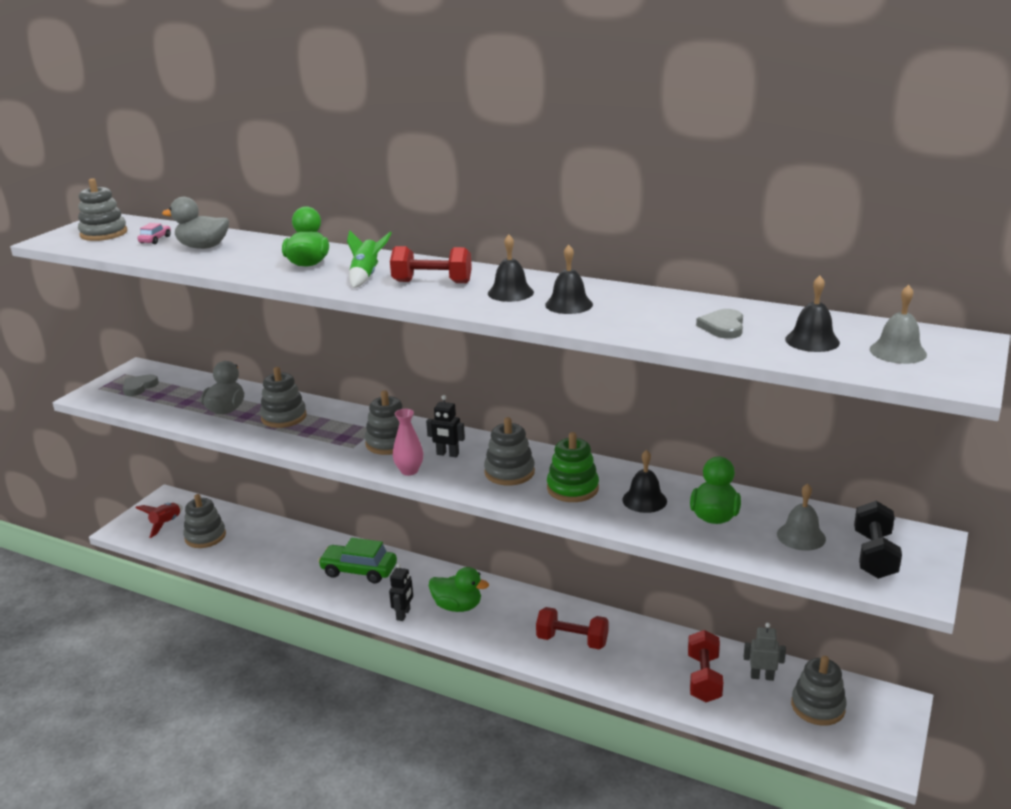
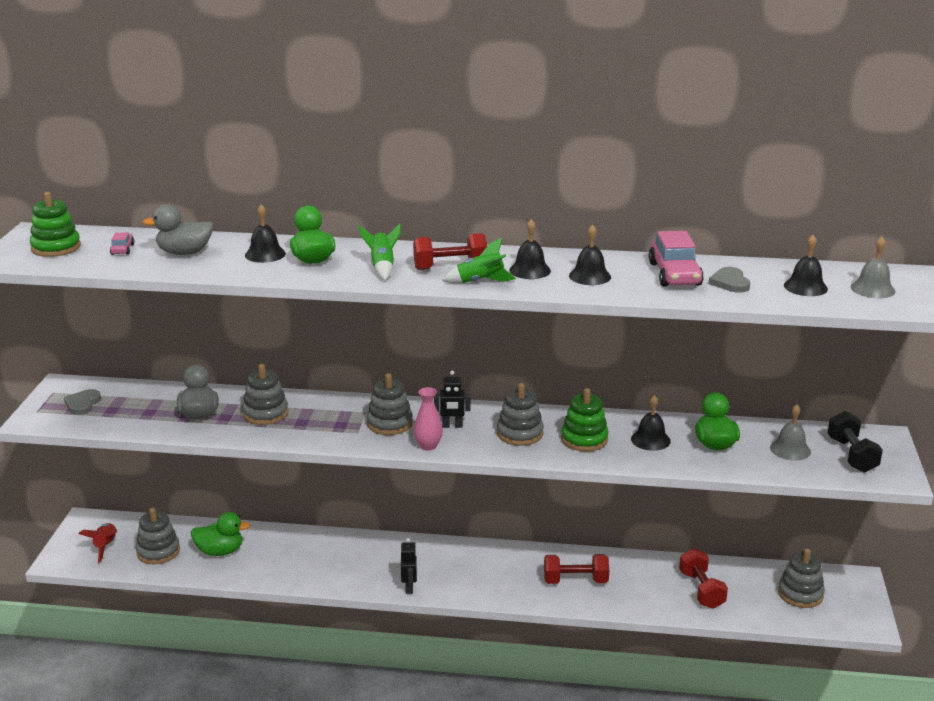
camera: 20 degrees left, 0 degrees up
grey stacking toy [78,178,127,241] -> green stacking toy [30,192,81,257]
green car [318,538,397,583] -> none
green duck [429,567,489,612] -> green duck moved to [191,512,250,556]
grey robot [744,623,786,681] -> none
none -> black bell [245,204,286,263]
none -> green rocket [442,238,516,283]
none -> pink car [649,231,704,287]

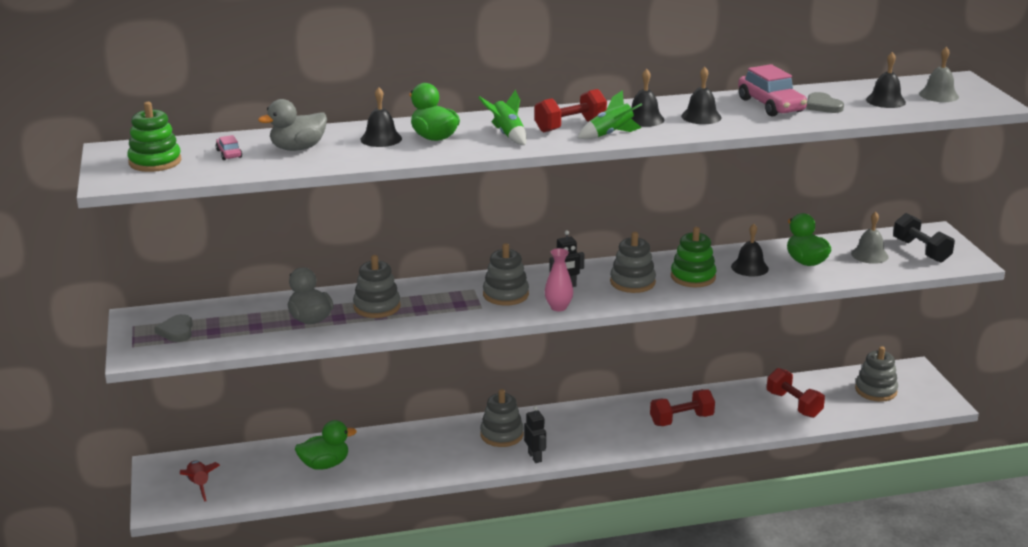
camera: 20 degrees left, 0 degrees up
grey stacking toy [136,508,180,564] -> grey stacking toy moved to [480,389,524,447]

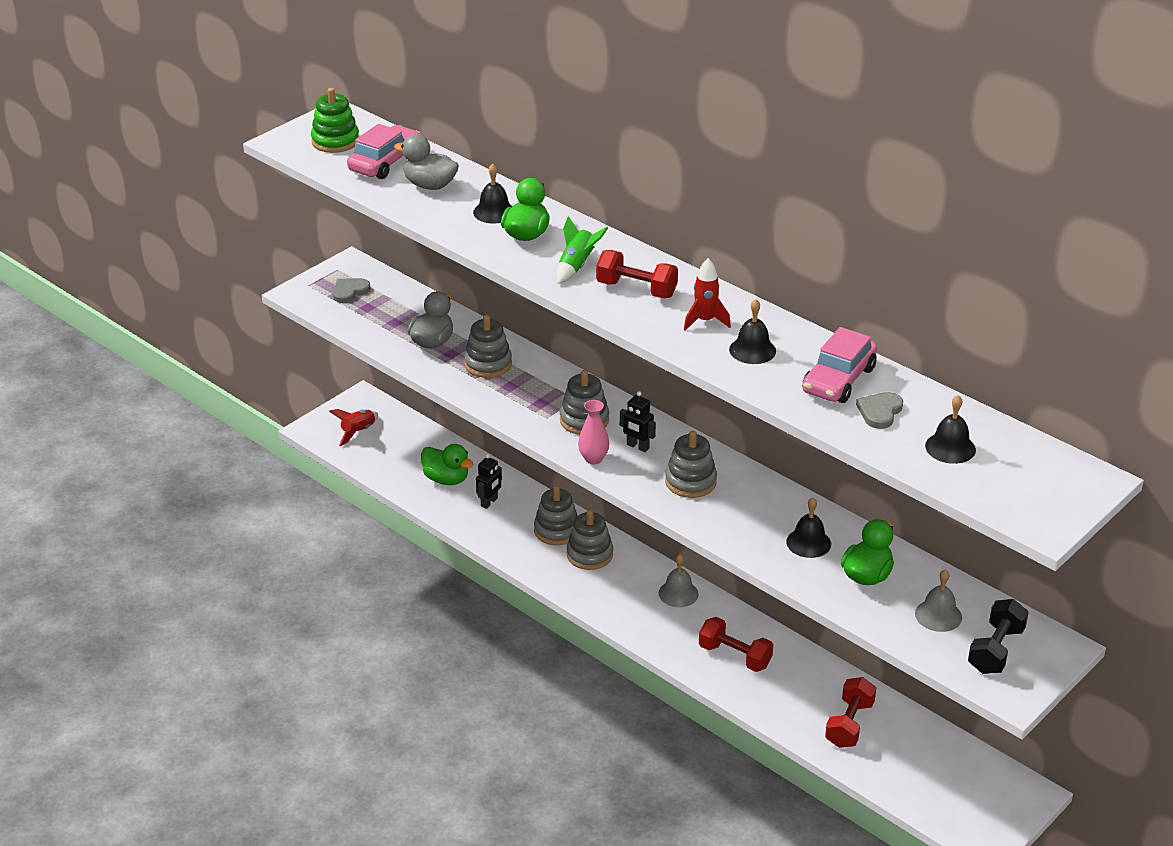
camera: 55 degrees right, 10 degrees up
pink car [216,135,242,160] -> pink car [347,124,420,179], size x2.11
black robot [524,406,546,463] -> black robot moved to [476,454,502,509]
green rocket [577,90,642,139] -> none
black bell [631,69,664,127] -> red rocket [684,258,731,331]
green stacking toy [671,227,716,287] -> none
grey stacking toy [855,346,898,402] -> grey stacking toy moved to [534,486,577,545]
grey bell [919,47,959,102] -> grey bell moved to [659,554,698,607]

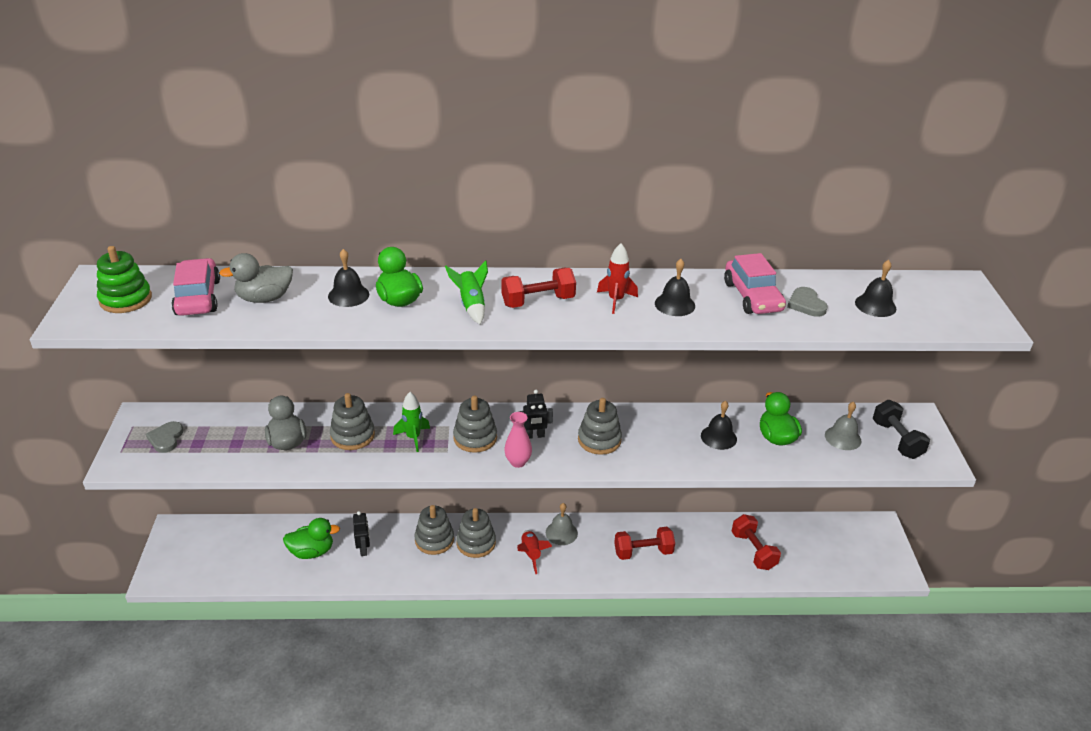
camera: 45 degrees left, 0 degrees up
red rocket [329,409,378,446] -> red rocket moved to [517,530,552,574]
none -> green rocket [393,392,430,452]

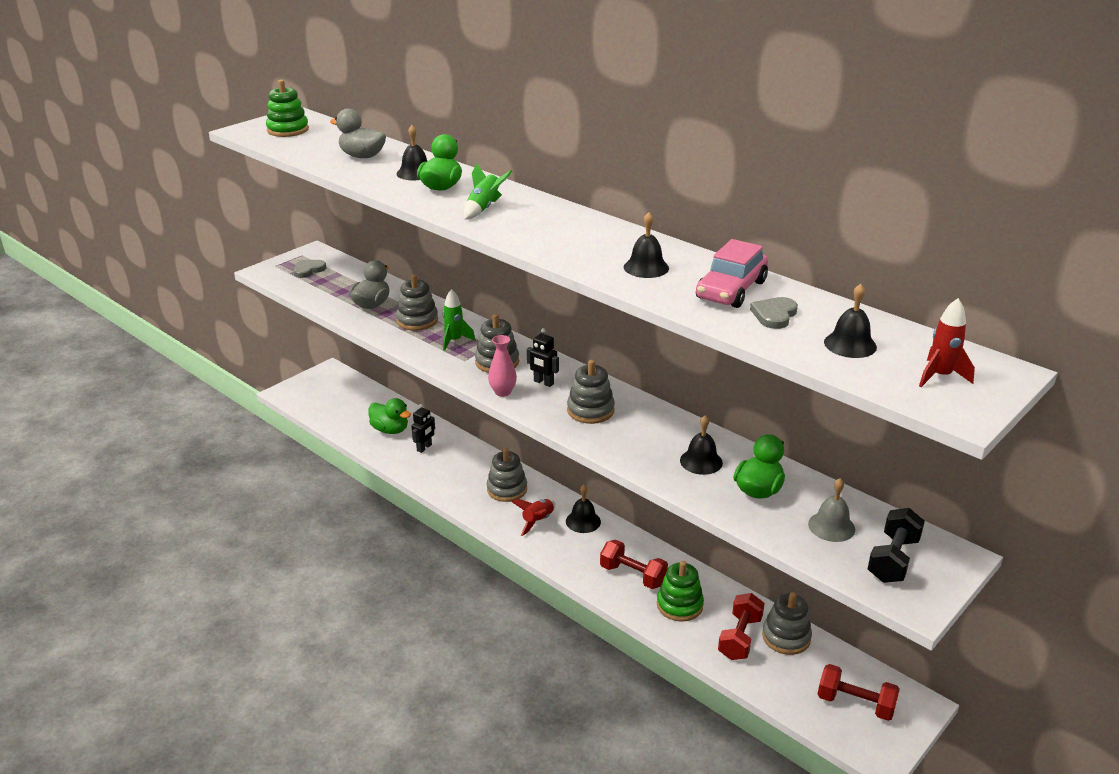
camera: 45 degrees right, 5 degrees down
pink car [171,258,220,316] -> none
grey stacking toy [414,505,454,555] -> grey stacking toy moved to [762,592,812,655]
red dumbbell [501,268,576,308] -> red dumbbell moved to [817,664,900,721]
grey bell [546,503,578,545] -> black bell [566,485,601,533]
red rocket [597,243,638,314] -> red rocket moved to [919,298,975,387]
none -> green stacking toy [657,561,704,622]

